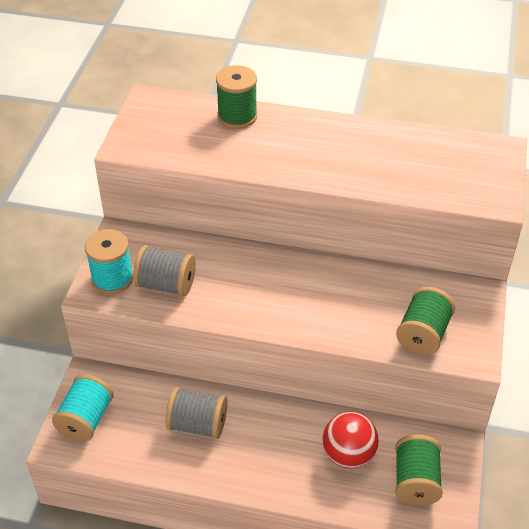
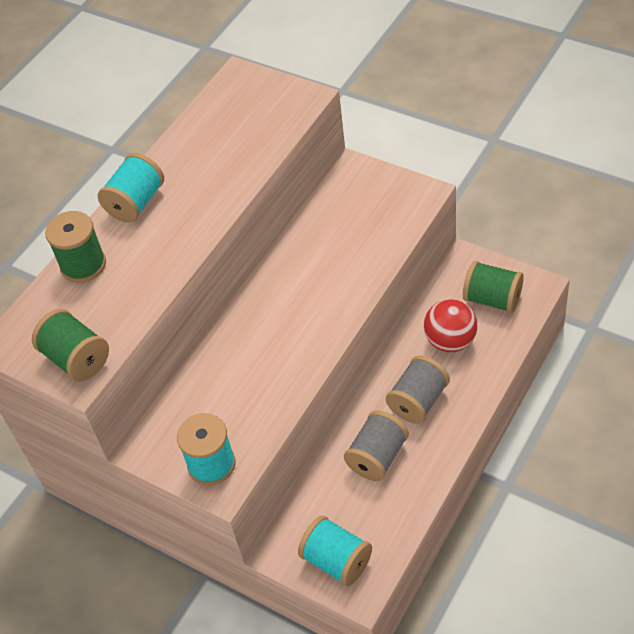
camera: 65 degrees left, 5 degrees up
grey spool [133,245,196,296] -> grey spool moved to [386,355,450,424]
green spool [396,287,455,355] -> green spool moved to [32,309,109,382]
none -> turquoise spool [98,153,164,223]

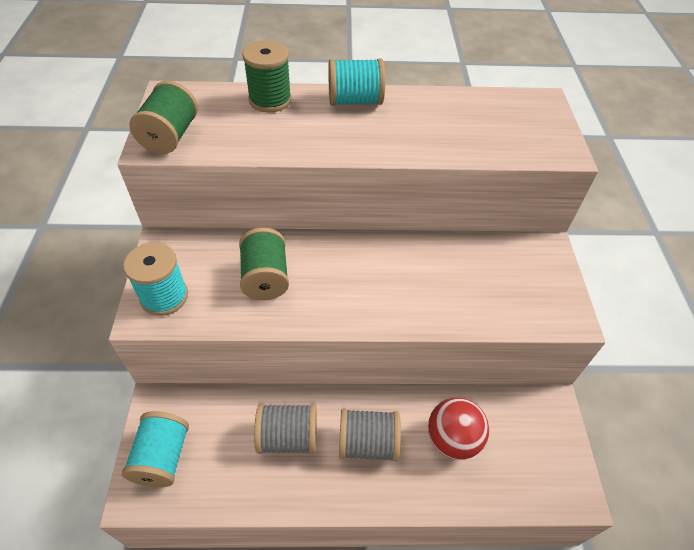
camera: 50 degrees right, 0 degrees up
green spool [463,261,524,313] -> green spool moved to [239,228,289,300]

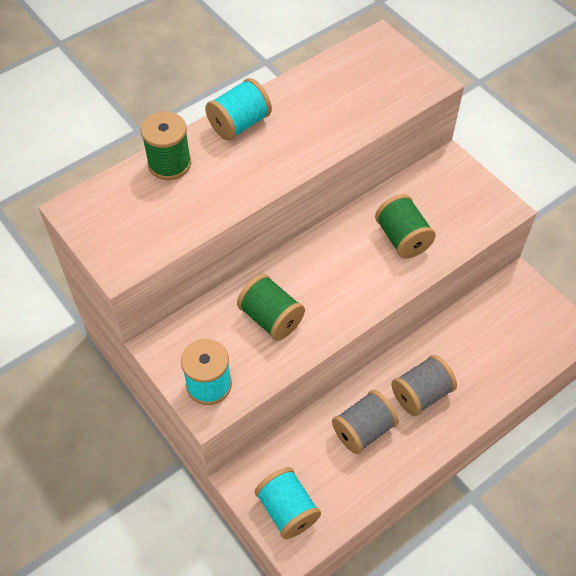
camera: 35 degrees left, 5 degrees up
green spool [129,81,198,154] -> green spool moved to [375,194,436,259]
red ball [428,398,489,460] -> none

